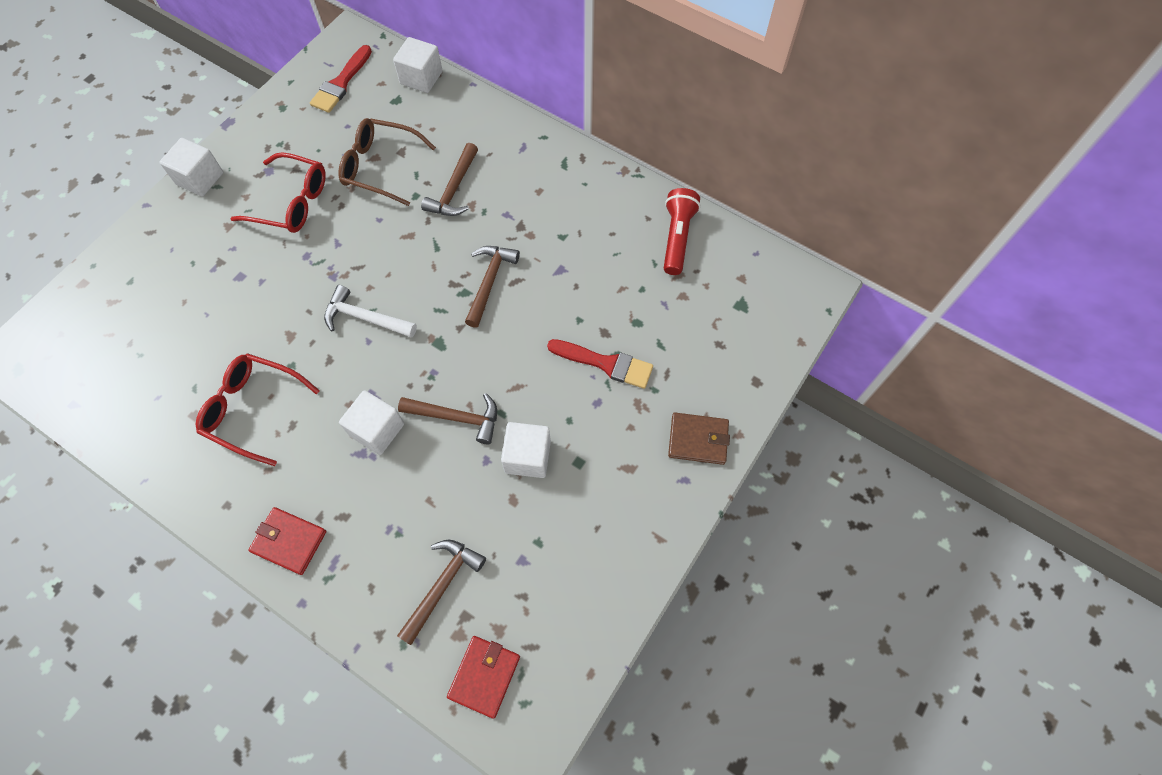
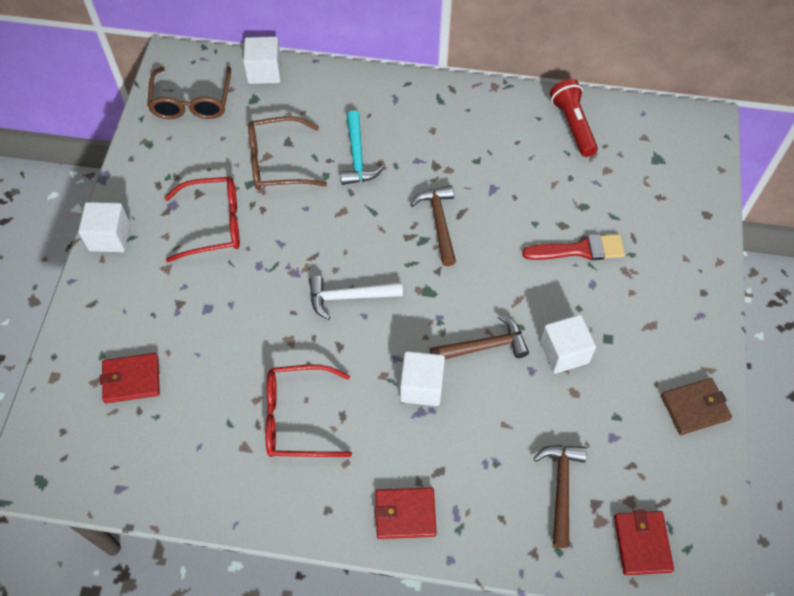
camera: 25 degrees left, 5 degrees down
red brush [310,45,372,113] -> brown glasses [147,66,231,119]
brown hammer [421,143,478,216] -> turquoise hammer [340,110,384,185]
brown wallet [668,413,730,465] -> brown wallet moved to [661,378,732,435]
none -> red wallet [100,353,160,403]

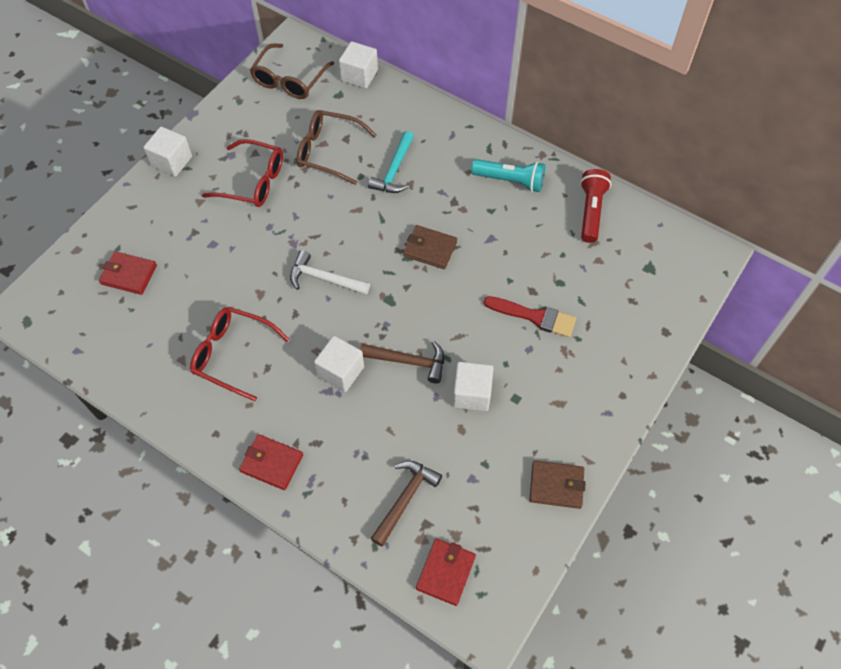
camera: 25 degrees right, 0 degrees up
brown hammer [410,185,456,266] -> brown wallet [403,225,457,269]
none -> turquoise flashlight [471,159,546,192]

